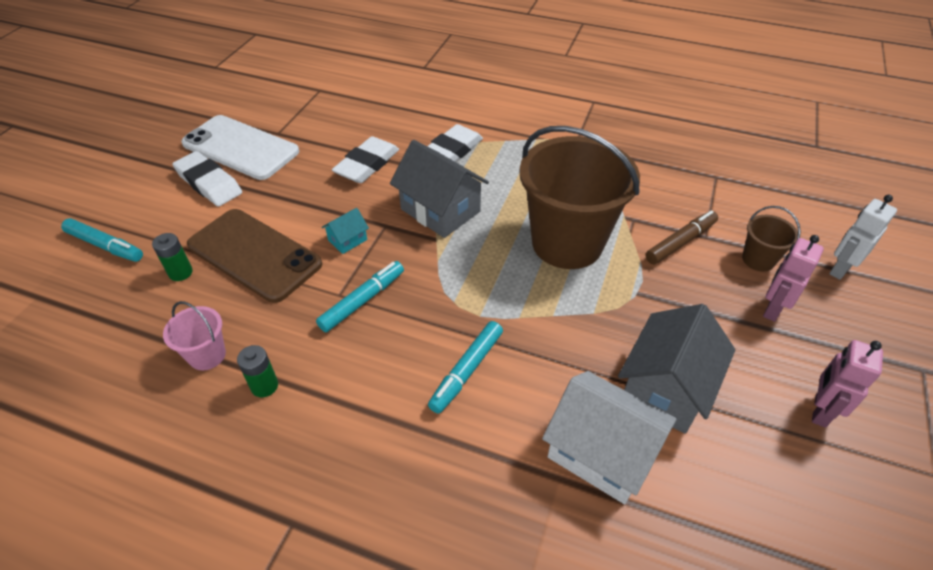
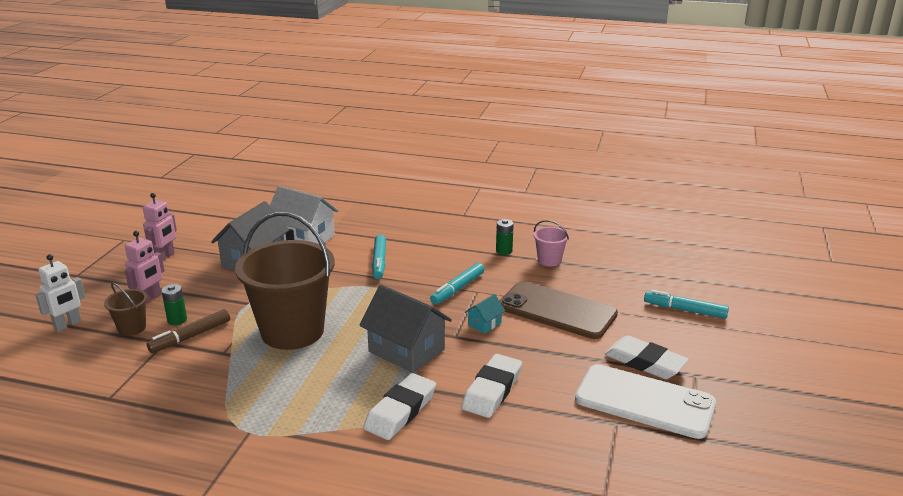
camera: 175 degrees right, 20 degrees down
green battery [152,233,193,281] -> green battery moved to [161,284,187,325]
turquoise marker [428,321,503,414] -> turquoise marker turned 150 degrees clockwise [372,235,386,279]

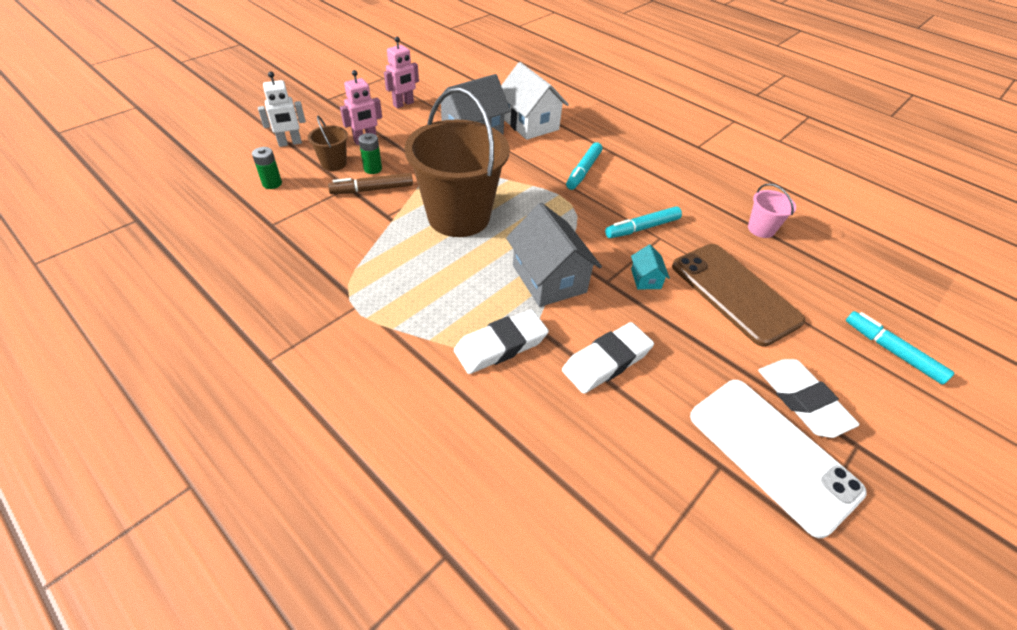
camera: 25 degrees right, 20 degrees up
turquoise house [465,294,505,334] -> turquoise house turned 75 degrees counterclockwise [631,244,670,290]
green battery [496,219,514,255] -> green battery moved to [252,147,282,189]

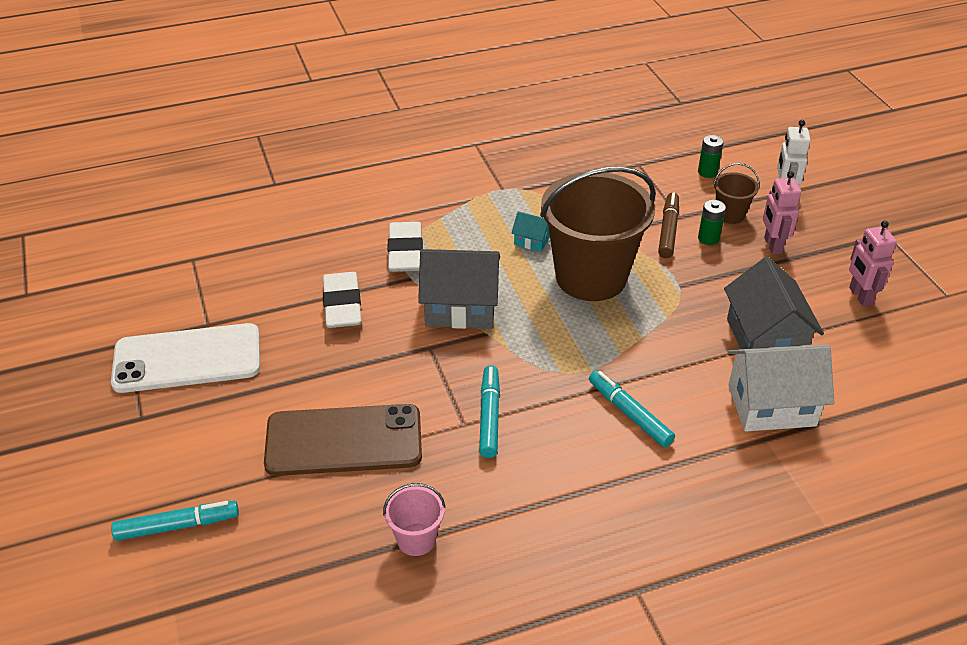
camera: 120 degrees right, 5 degrees down
turquoise house [631,244,670,290] -> turquoise house moved to [512,211,550,252]
white eraser [758,359,860,438] -> none

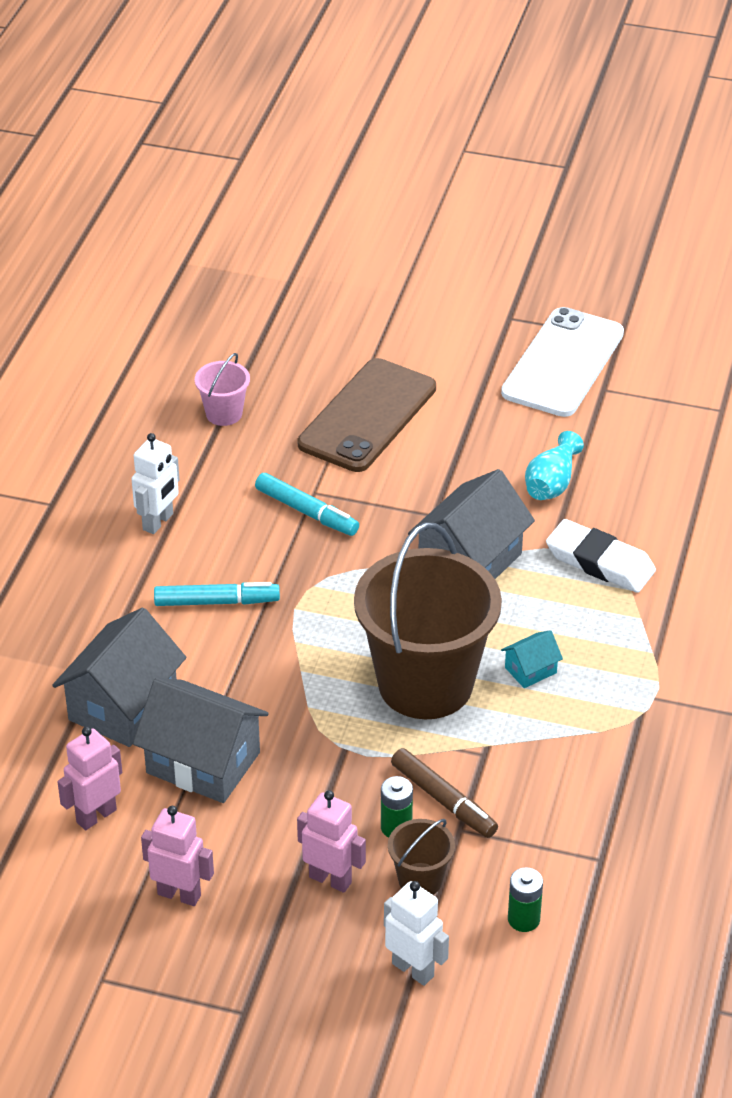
camera: 125 degrees right, 0 degrees up
turquoise marker [111,501,239,541] -> none
white eraser [323,272,362,328] -> turquoise vase [525,431,584,500]
white house [728,344,835,432] -> grey house [52,608,187,747]
none -> pink robot [57,727,122,830]
none -> white robot [132,433,179,534]

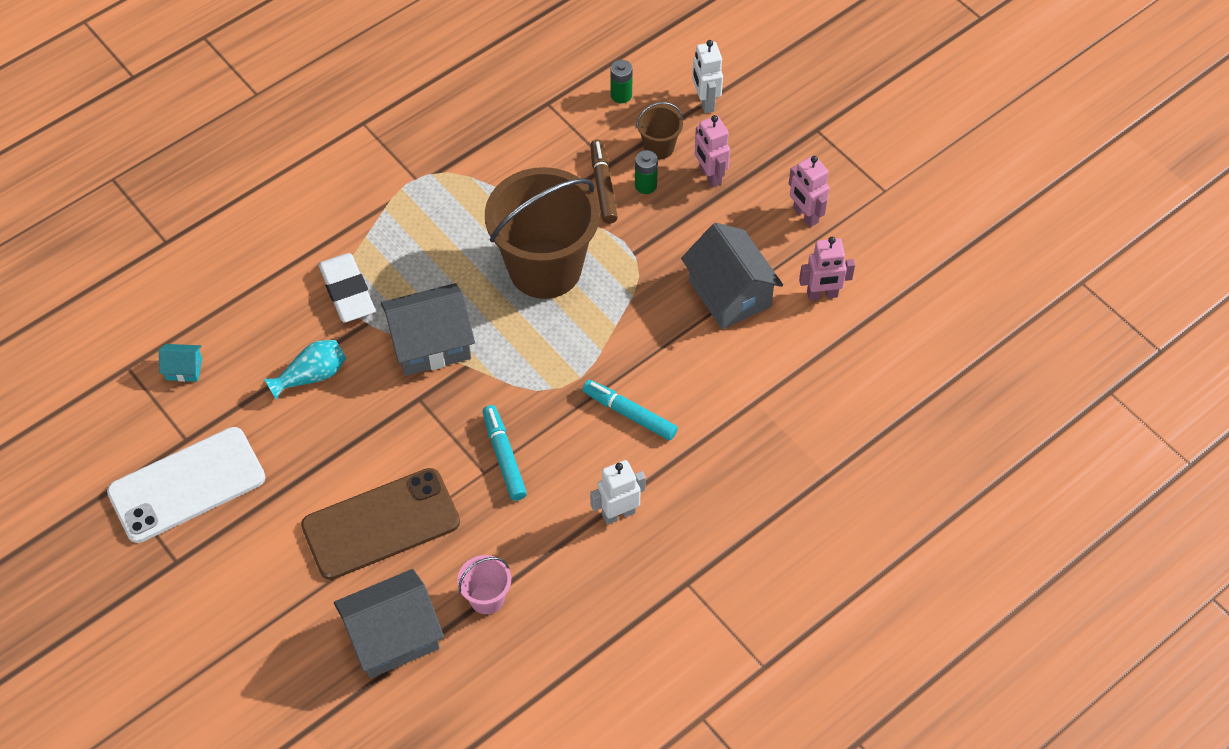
camera: 145 degrees left, 15 degrees up
grey house [52,608,187,747] -> grey house moved to [334,569,444,678]
turquoise house [501,630,563,688] -> turquoise house moved to [159,344,202,382]

